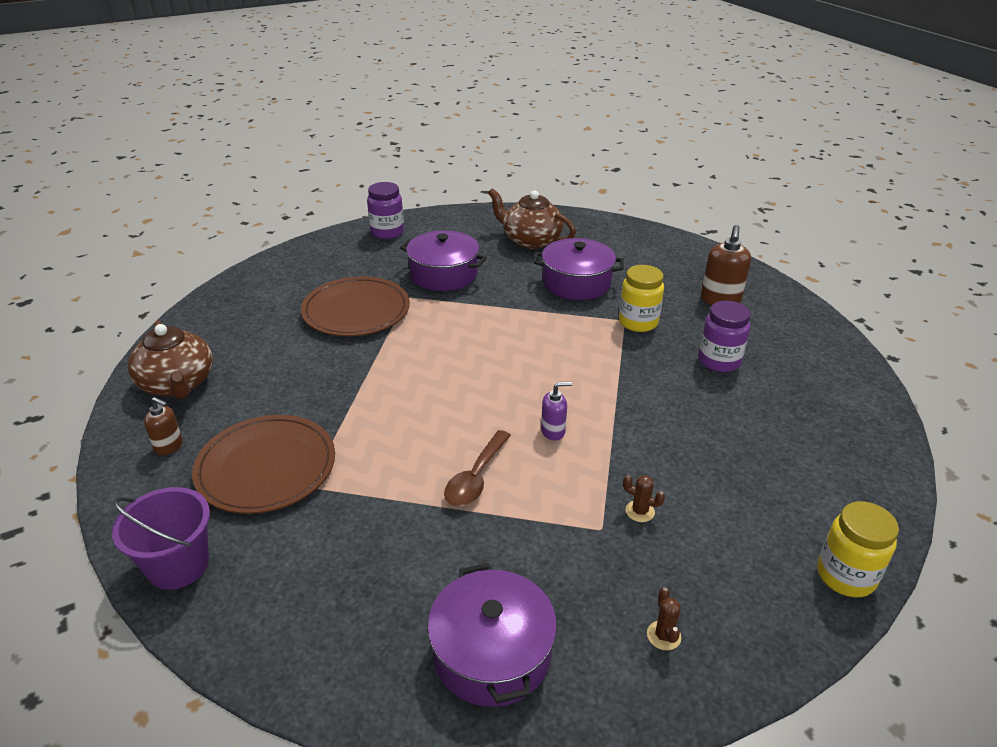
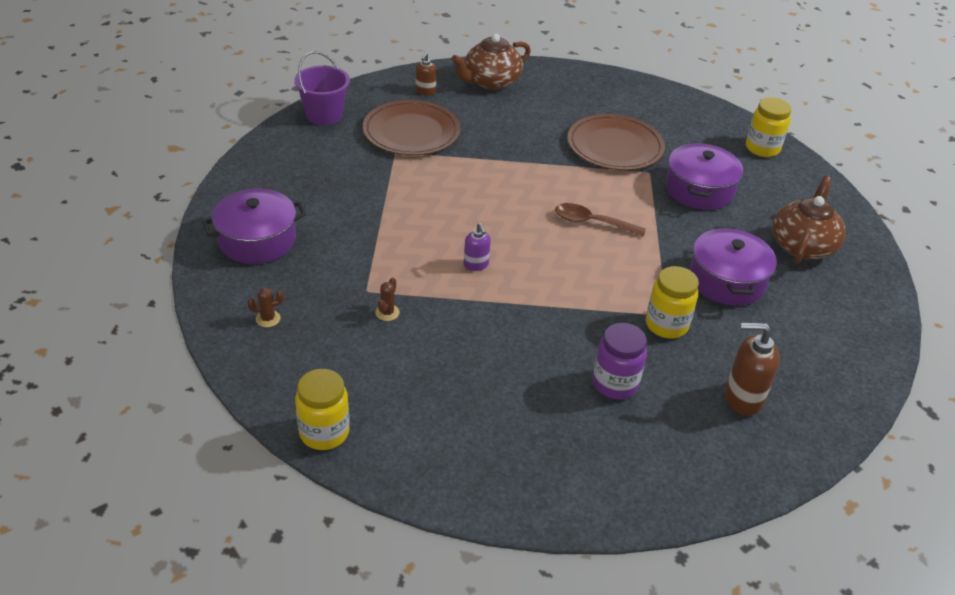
camera: 80 degrees right, 5 degrees up
purple jar [367,182,404,239] -> yellow jar [746,97,791,157]
brown spoon [444,430,511,506] -> brown spoon moved to [555,203,646,236]

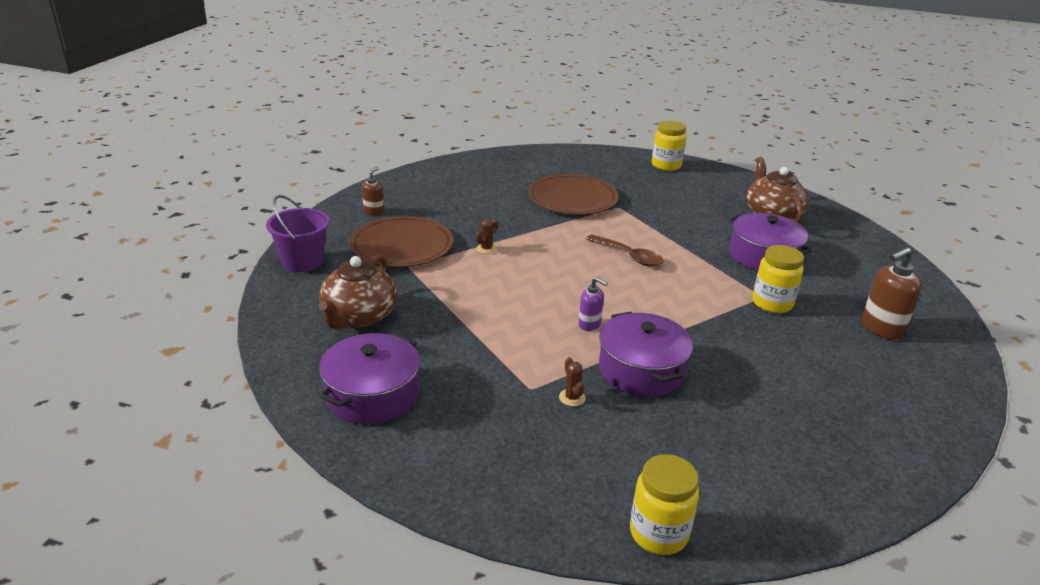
camera: 35 degrees left, 10 degrees down
brown cactus [247,287,284,327] -> brown cactus moved to [476,219,498,254]
brown soap dispenser [415,52,437,96] -> brown soap dispenser turned 135 degrees counterclockwise [362,167,384,215]
brown teapot [451,34,531,90] -> brown teapot moved to [319,255,398,330]
brown spoon [555,203,646,236] -> brown spoon turned 120 degrees counterclockwise [586,234,664,267]
purple jar [593,323,647,399] -> none
purple pot [665,143,743,210] -> purple pot moved to [599,312,693,397]

